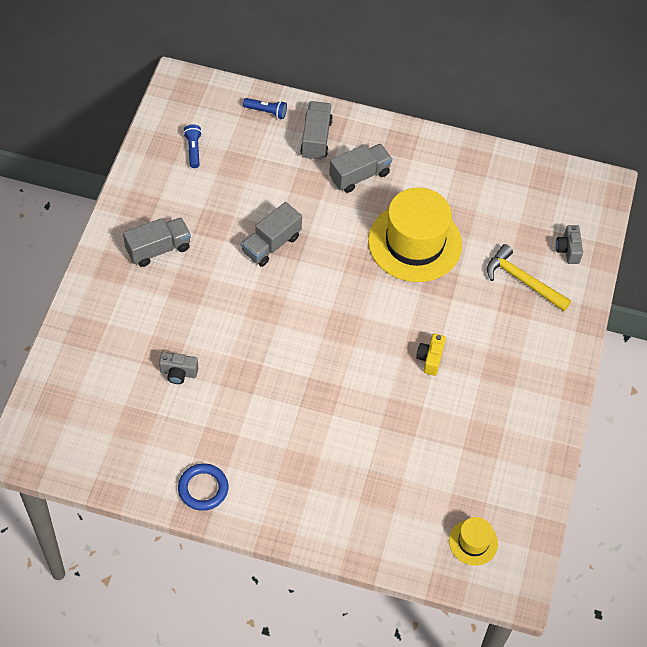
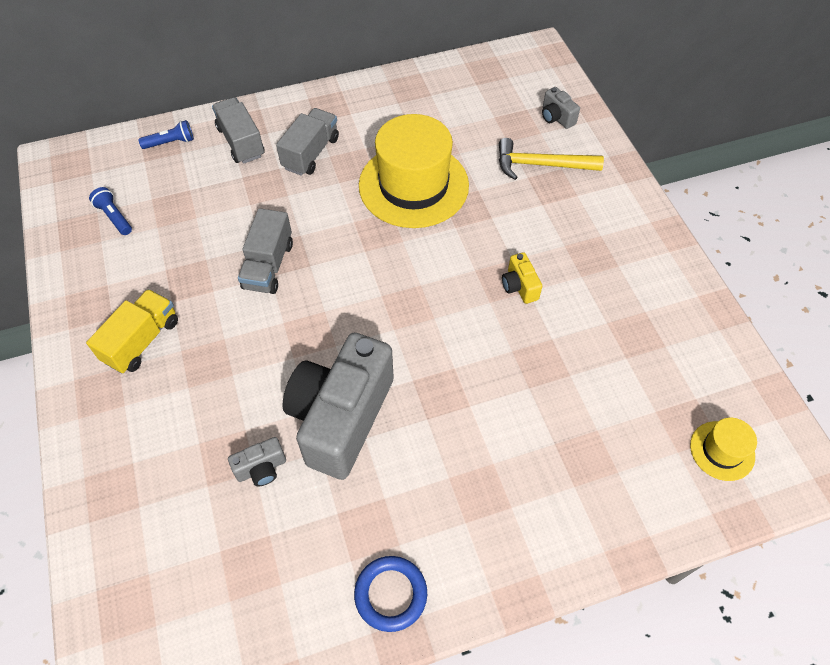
camera: 30 degrees left, 0 degrees up
grey truck [123,218,191,267] -> yellow truck [86,289,178,374]
none -> grey camera [283,333,394,480]

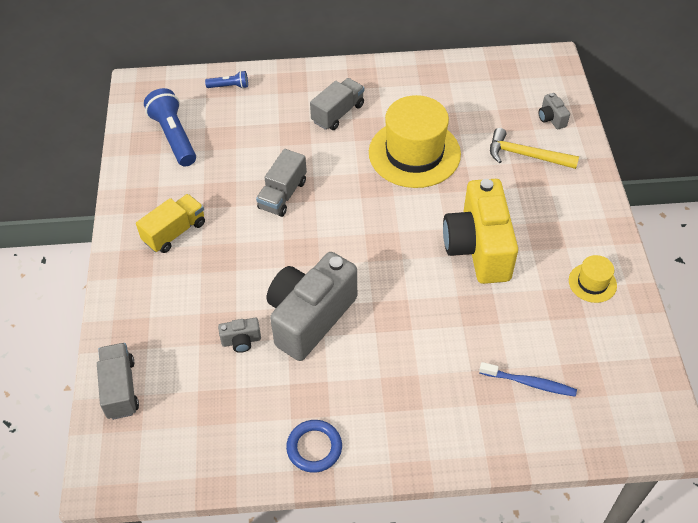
camera: 15 degrees right, 5 degrees down
blue flashlight [89,187,132,235] -> blue flashlight [144,88,196,166], size x1.94
grey truck [212,97,265,164] -> grey truck moved to [97,343,139,420]
yellow camera [502,252,542,304] -> yellow camera [443,179,518,284], size x2.48
yellow hat [690,418,757,481] -> yellow hat moved to [569,255,617,303]
none -> blue toothbrush [479,362,577,397]

